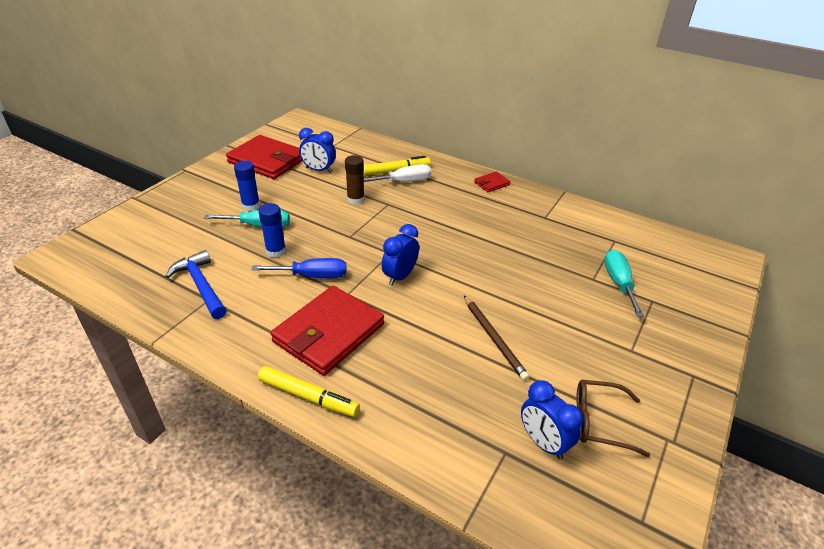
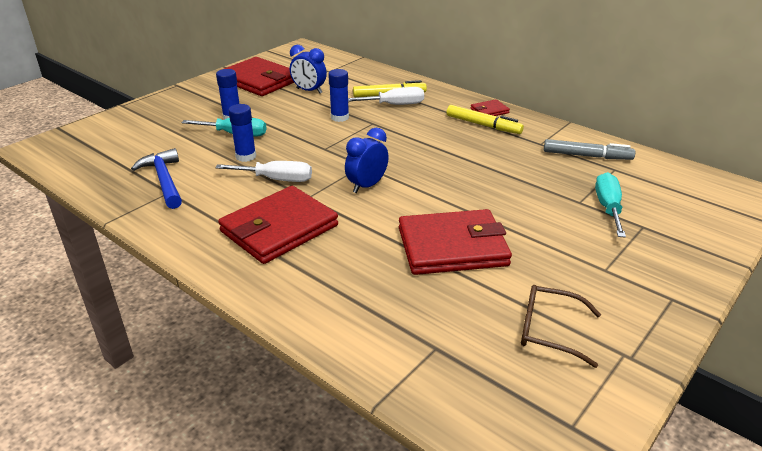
camera: 10 degrees right, 5 degrees down
blue screwdriver [252,258,346,278] -> white screwdriver [215,161,312,182]
yellow marker [258,366,360,417] -> yellow marker moved to [447,105,524,134]
brown glue stick [345,155,365,205] -> blue glue stick [328,69,349,122]
brown pencil [464,295,530,381] -> red wallet [399,209,512,275]
blue clock [521,380,583,460] -> none
none -> grey marker [544,139,635,160]

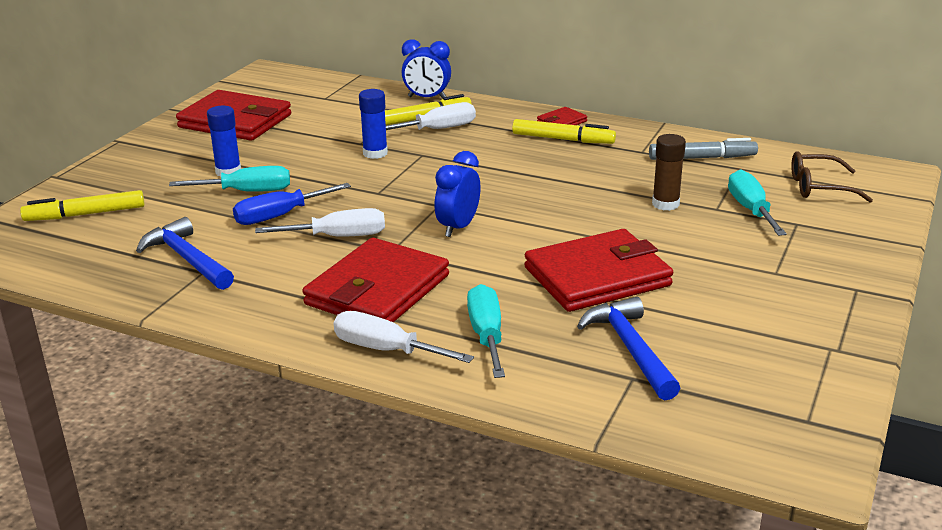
camera: 15 degrees left, 5 degrees down
blue glue stick [229,104,256,162] -> blue screwdriver [233,183,351,225]
blue clock [290,45,327,94] -> blue clock moved to [401,39,451,98]
brown glasses [521,285,601,368] -> brown glasses moved to [791,151,873,203]
none -> yellow marker [20,190,144,221]
none -> white screwdriver [334,311,474,363]
none -> turquoise screwdriver [467,284,505,378]
none -> blue hammer [577,297,680,400]
none -> brown glue stick [652,134,686,211]

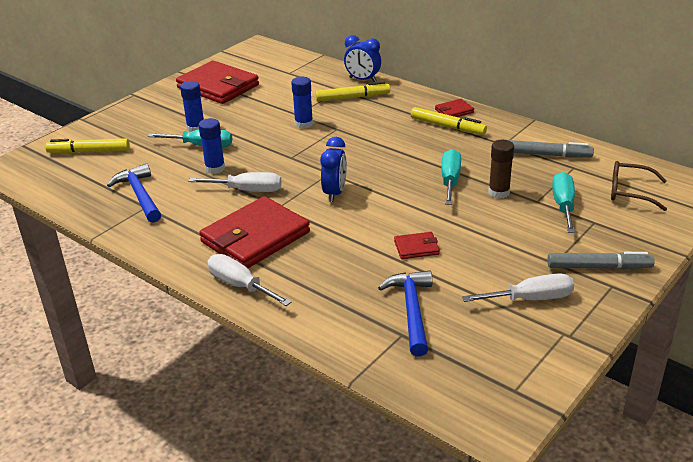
camera: 15 degrees right, 5 degrees up
blue screwdriver [233,183,351,225] -> blue glue stick [198,118,225,174]
white screwdriver [386,102,476,130] -> white screwdriver moved to [462,273,574,302]
blue clock [435,151,481,237] -> blue clock turned 150 degrees clockwise [320,137,347,202]
turquoise screwdriver [467,284,505,378] -> turquoise screwdriver moved to [442,149,461,205]
red wallet [524,229,673,312] -> red wallet [394,232,440,259], size x0.44
none -> grey marker [547,252,655,270]

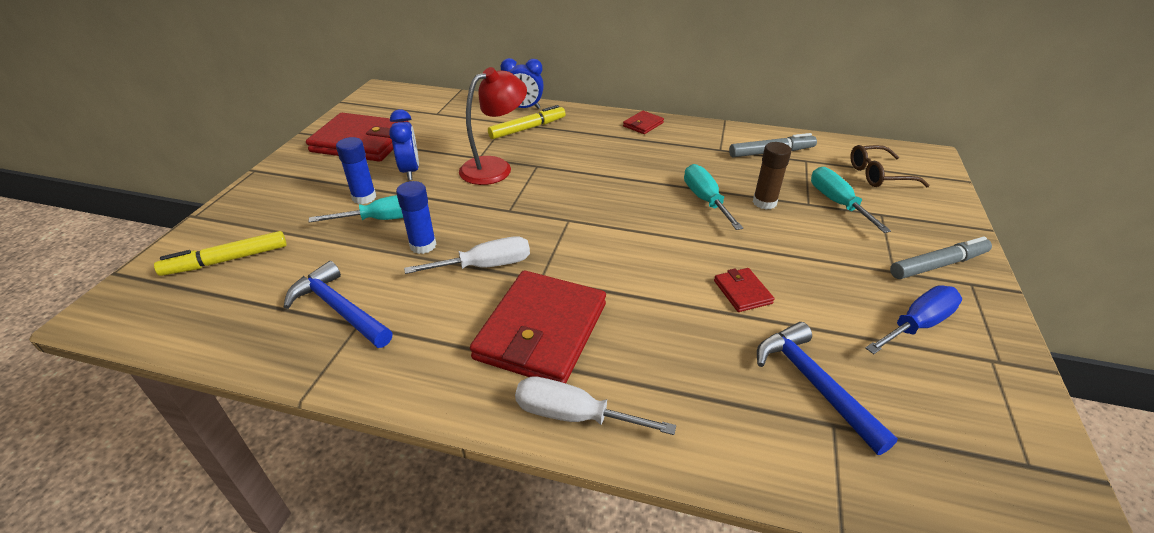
camera: 25 degrees left, 5 degrees up
blue glue stick [291,77,313,129] -> red lamp [459,67,527,185]
blue clock [320,137,347,202] -> blue clock moved to [389,109,419,180]
red wallet [394,232,440,259] -> red wallet turned 75 degrees counterclockwise [714,268,774,312]
yellow marker [411,107,487,135] -> none
white screwdriver [462,273,574,302] -> blue screwdriver [865,285,962,354]

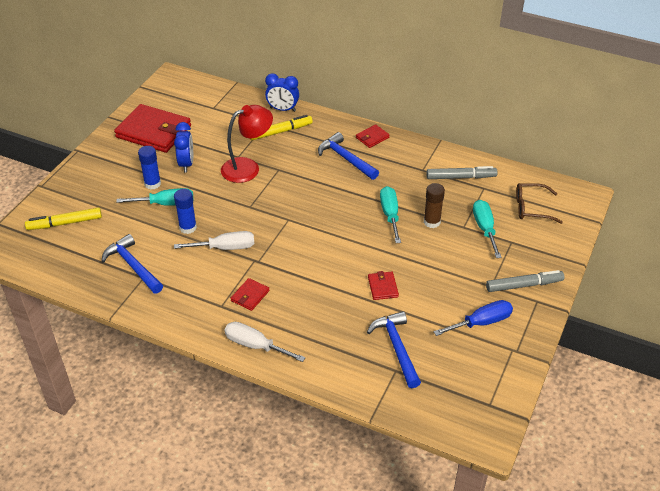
camera: 10 degrees right, 5 degrees up
red wallet [470,270,606,383] -> red wallet [231,278,269,311], size x0.44
none -> blue hammer [318,132,379,180]

